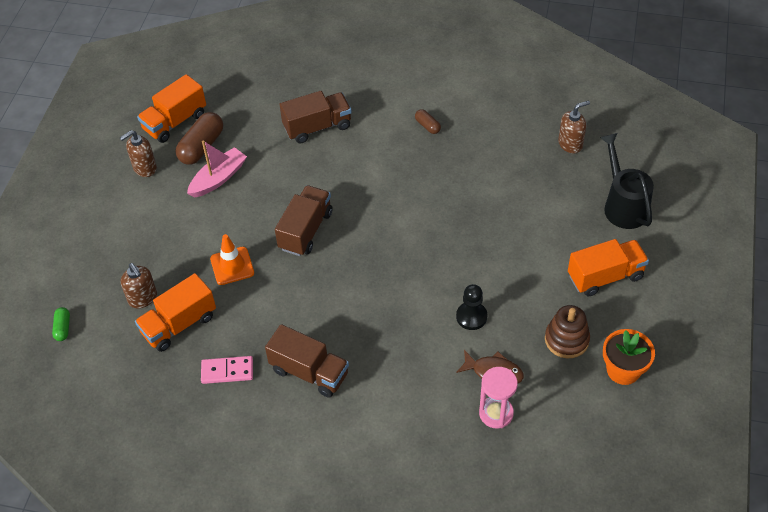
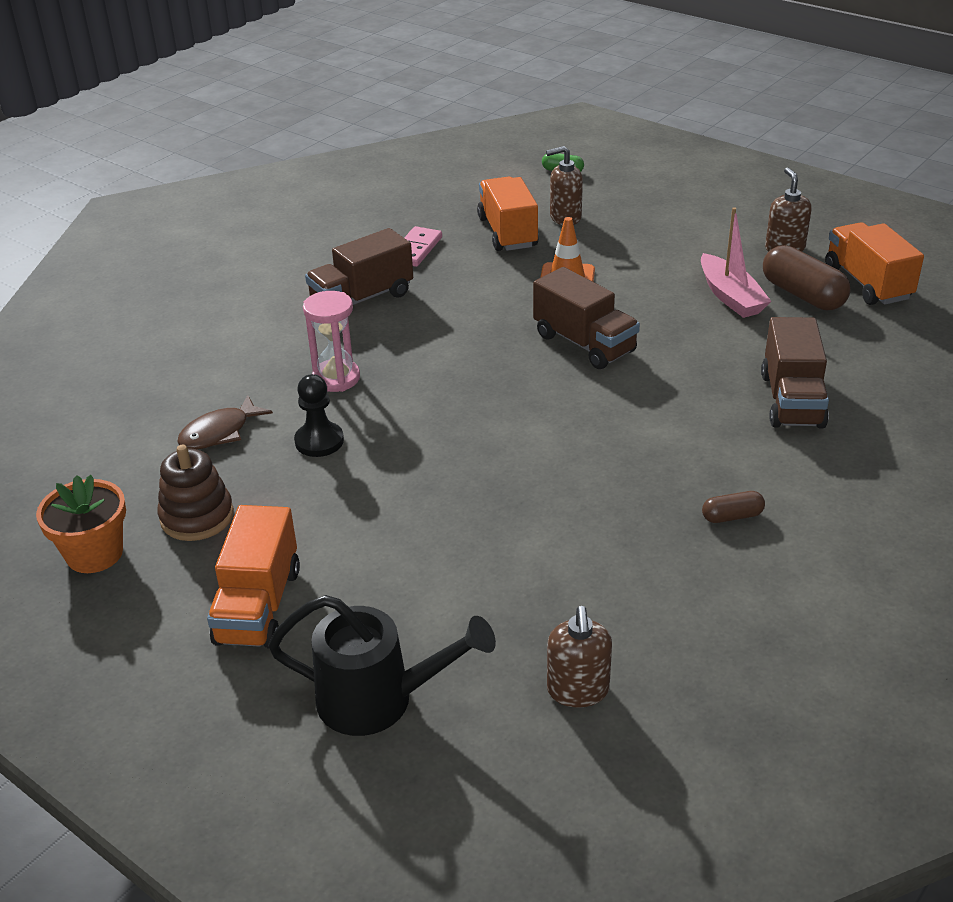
camera: 115 degrees right, 15 degrees down
pink hourglass [479,367,518,429] -> pink hourglass moved to [303,291,360,392]

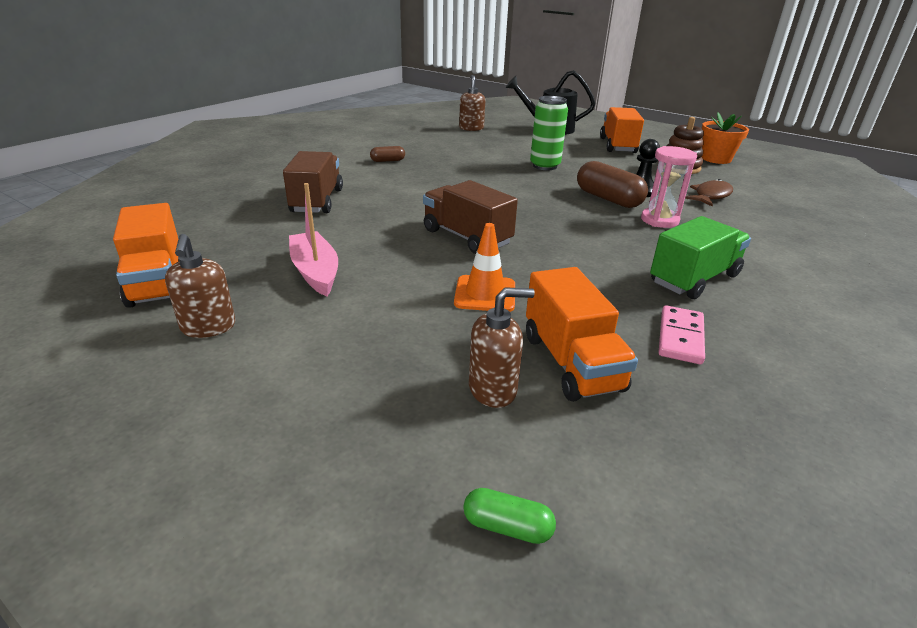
camera: 175 degrees right, 5 degrees down
brown truck [305,228,413,305] -> green truck [650,216,751,299]
brown capsule [763,245,851,310] -> brown capsule moved to [577,161,648,208]
none -> green can [530,96,568,170]

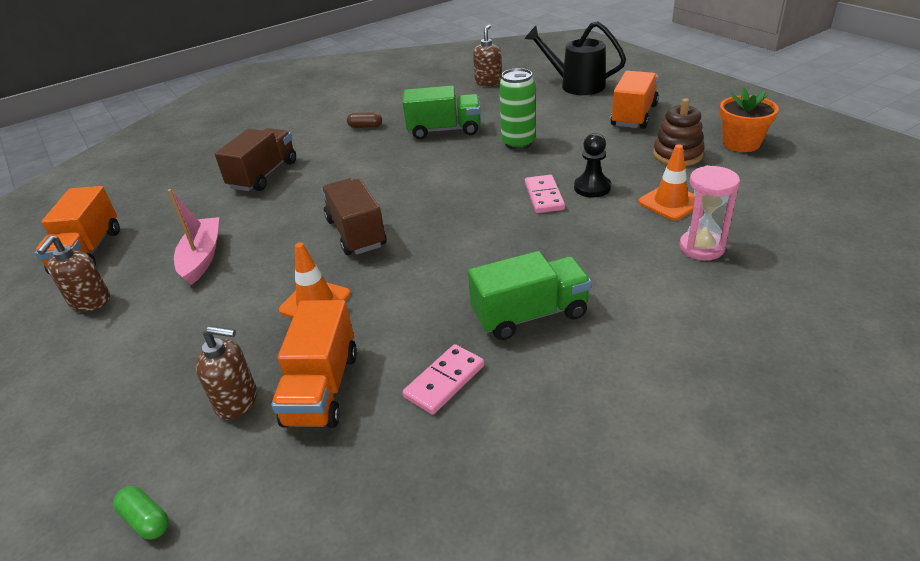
camera: 25 degrees right, 5 degrees up
brown capsule [577,161,648,208] -> pink domino [525,175,565,213]
pink hourglass [641,146,697,228] -> pink hourglass moved to [679,165,740,260]
brown fish [685,179,733,206] -> orange traffic cone [638,144,695,220]
none -> green truck [403,86,481,139]

